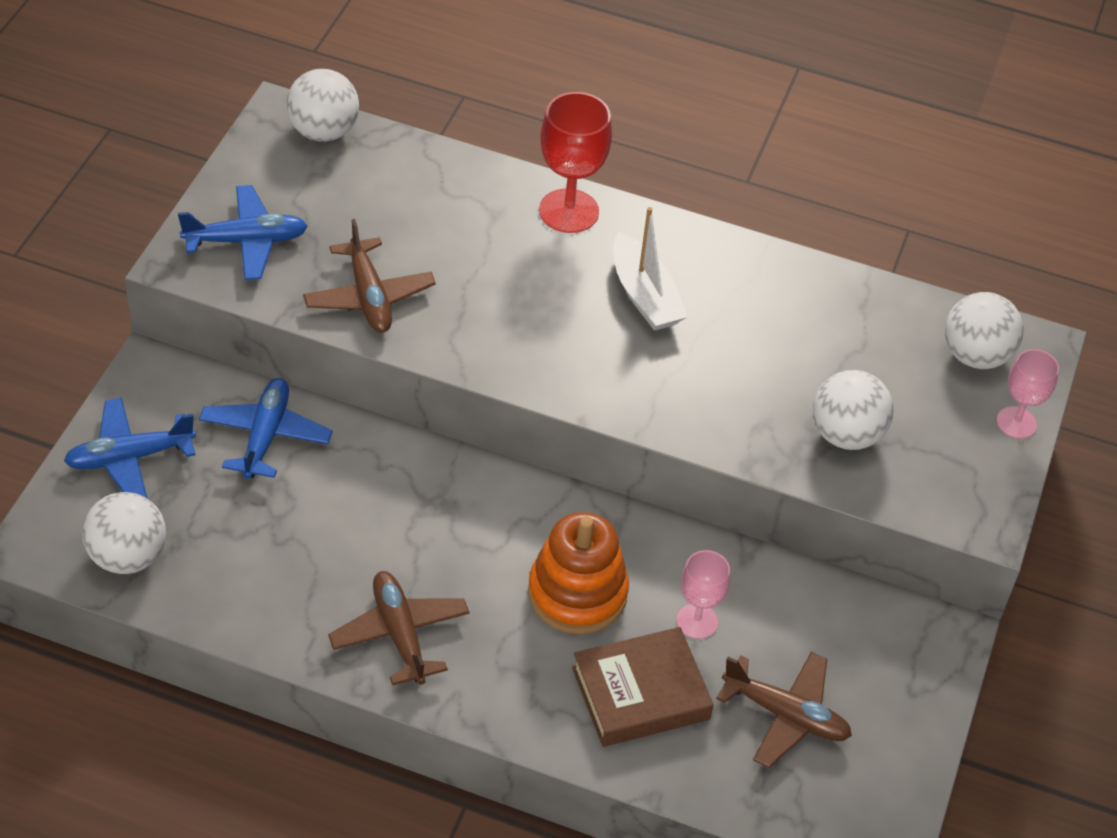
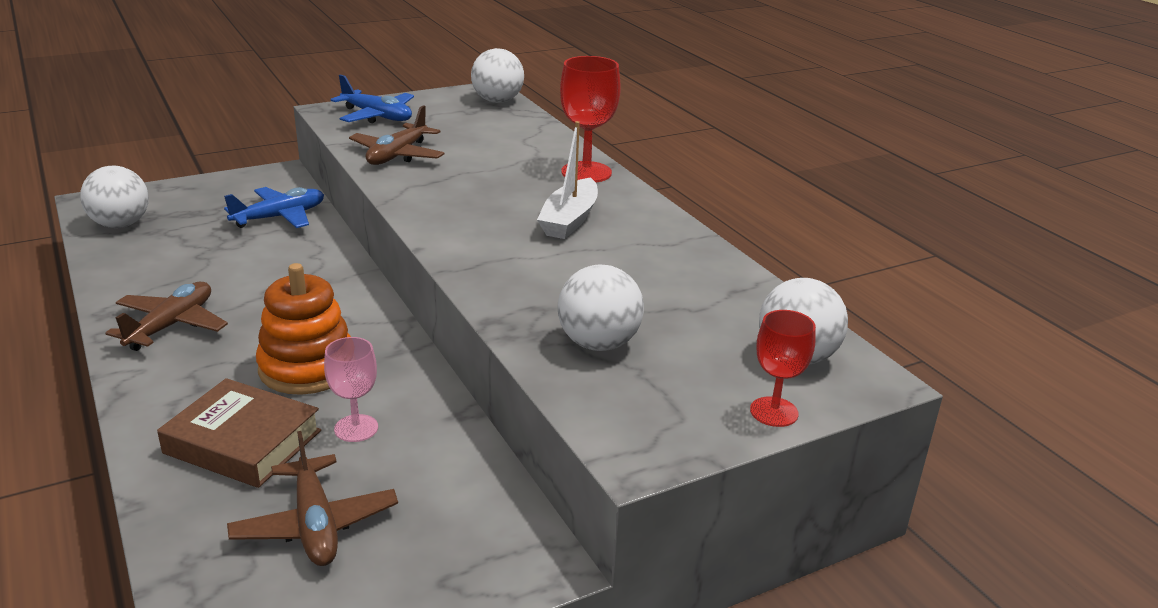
camera: 45 degrees right, 20 degrees down
blue plane [64,397,196,499] -> none
pink goblet [997,349,1059,439] -> red goblet [750,310,816,427]

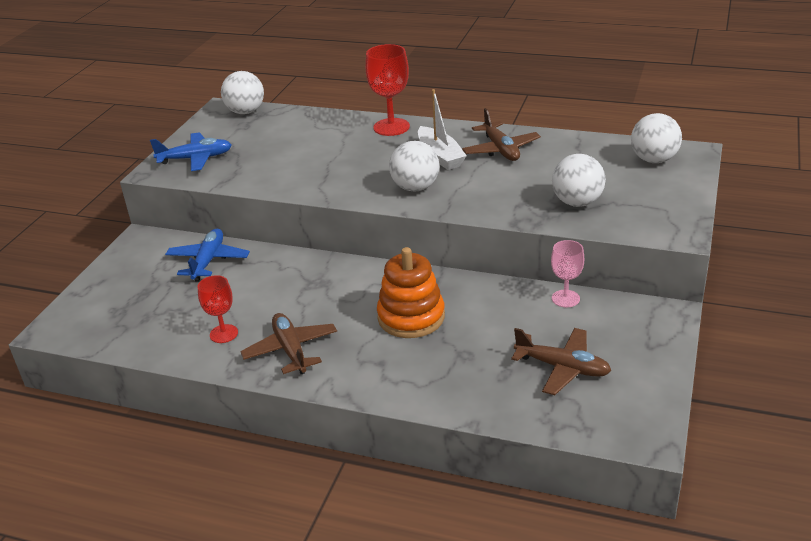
camera: 40 degrees left, 5 degrees up
white ball [80,166,149,228] -> white ball moved to [389,141,439,191]
brown book [157,378,321,488] -> none
pink goblet [324,337,378,442] -> pink goblet moved to [551,240,584,308]
brown plane [349,105,444,165] -> brown plane moved to [462,108,541,161]
red goblet [750,310,816,427] -> red goblet moved to [198,275,238,343]

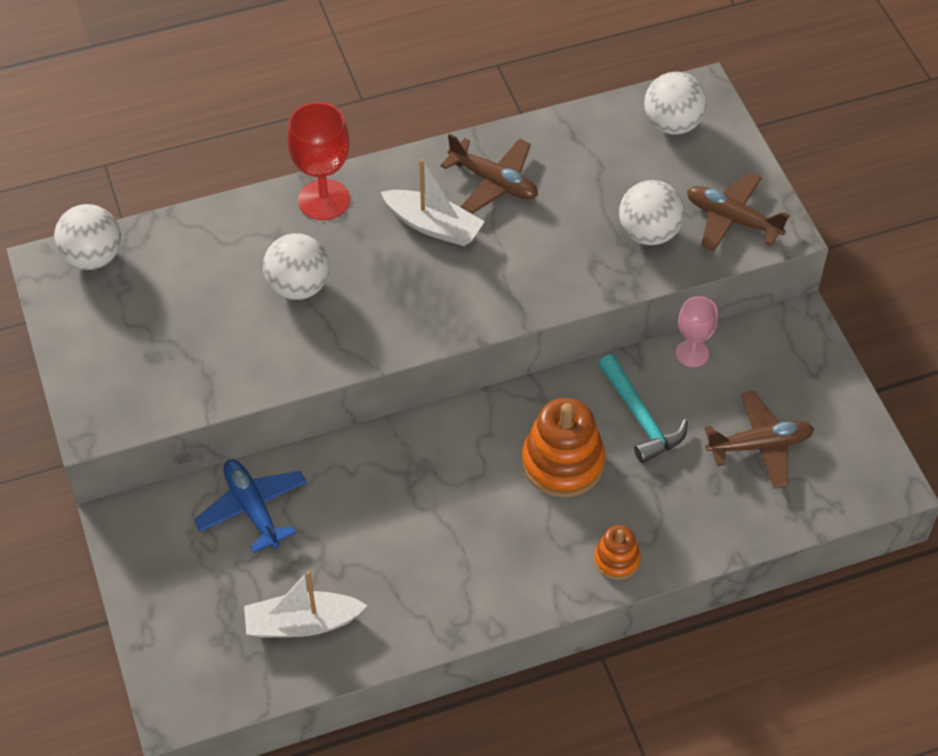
camera: 40 degrees left, 20 degrees up
blue plane [150,132,231,171] -> none
red goblet [198,275,238,343] -> none
brown plane [240,313,337,374] -> brown plane moved to [687,172,790,252]
white ball [389,141,439,191] -> white ball moved to [263,233,330,300]
none -> white boat [244,571,368,638]
none -> orange stacking toy [594,525,641,580]
none -> turquoise hammer [598,354,688,463]

